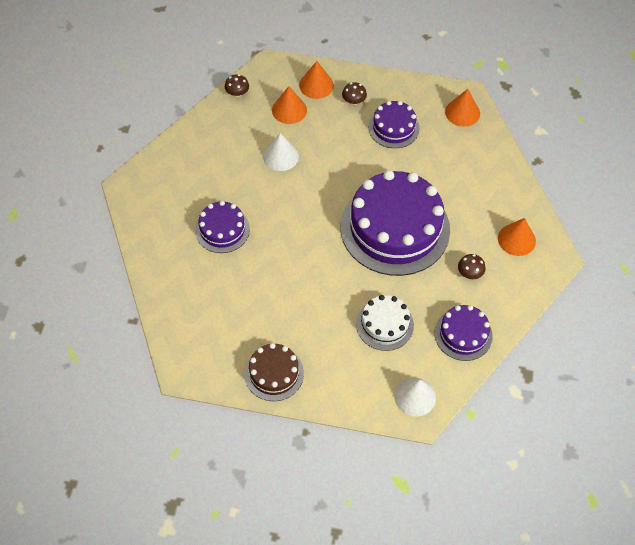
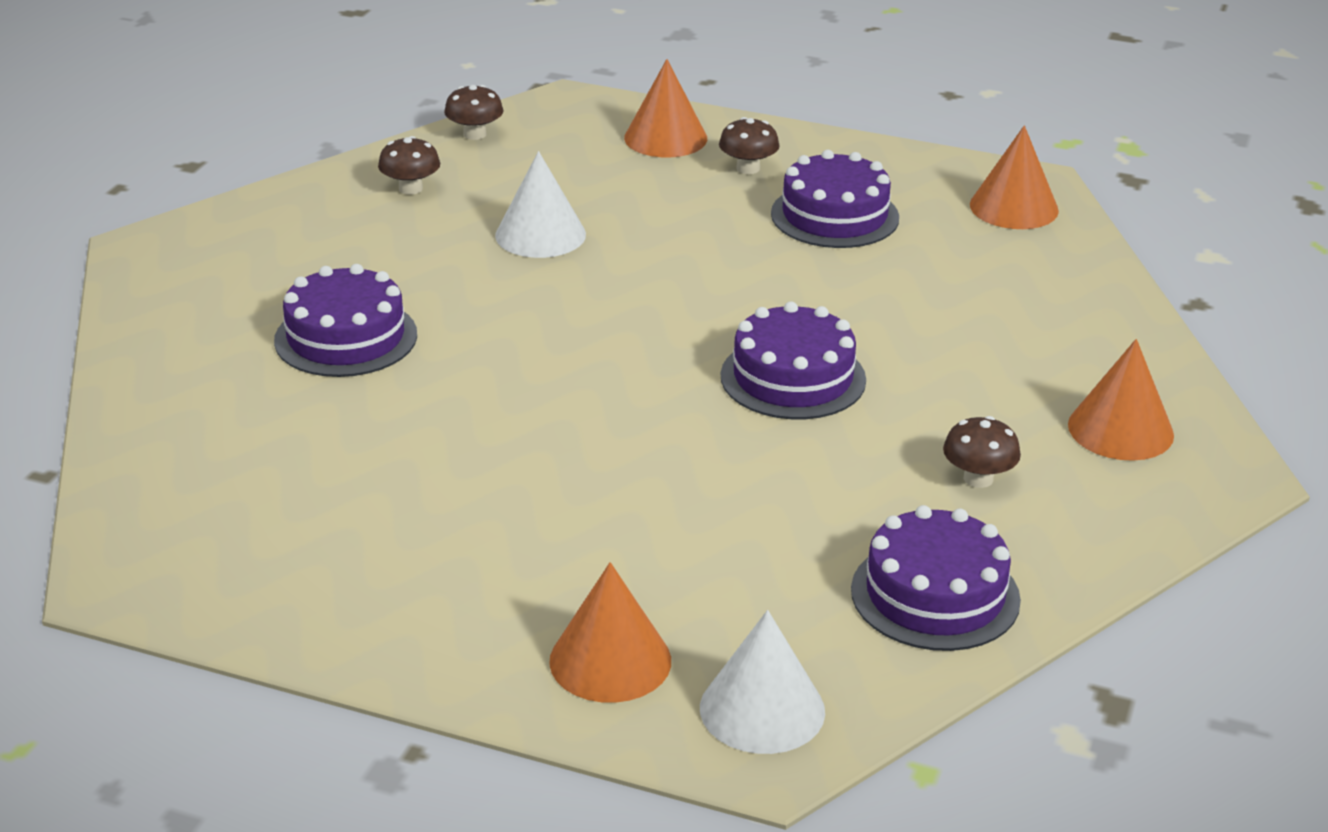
camera: 10 degrees right, 25 degrees down
brown cake [244,343,304,401] -> none
orange cone [272,86,307,124] -> orange cone moved to [549,562,671,703]
purple cake [341,170,450,276] -> purple cake [721,301,866,419], size x0.50
white cake [356,295,414,351] -> none
none -> brown mushroom [378,136,440,195]

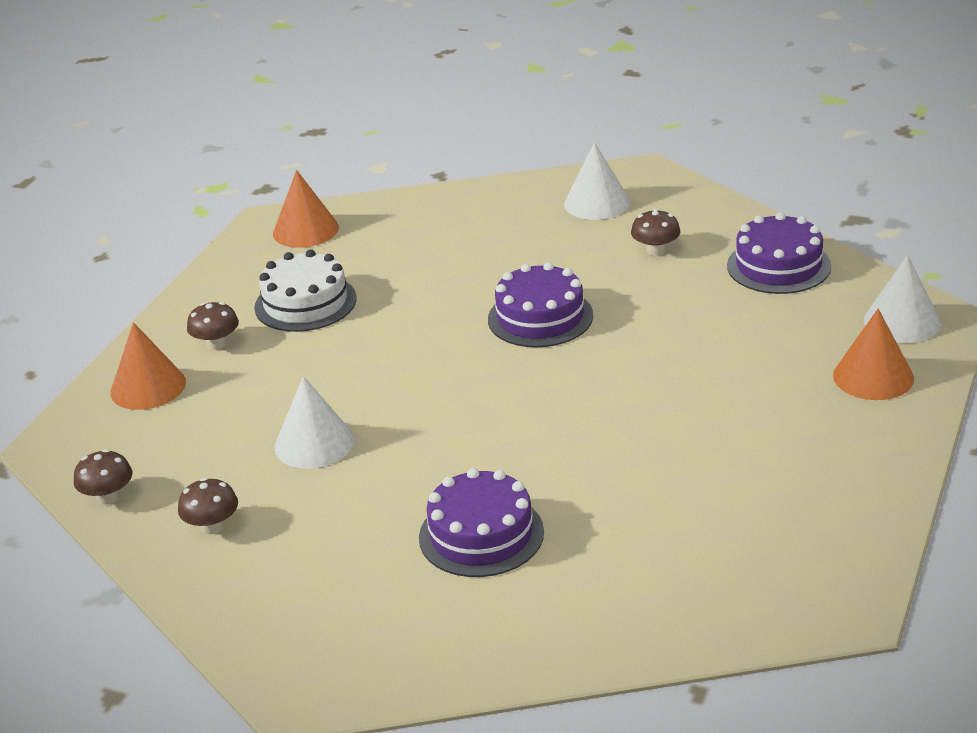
camera: 85 degrees left, 0 degrees up
purple cake [771,150,899,248] -> white cake [254,249,357,332]
orange cone [1068,339,1174,461] -> white cone [564,142,630,220]

